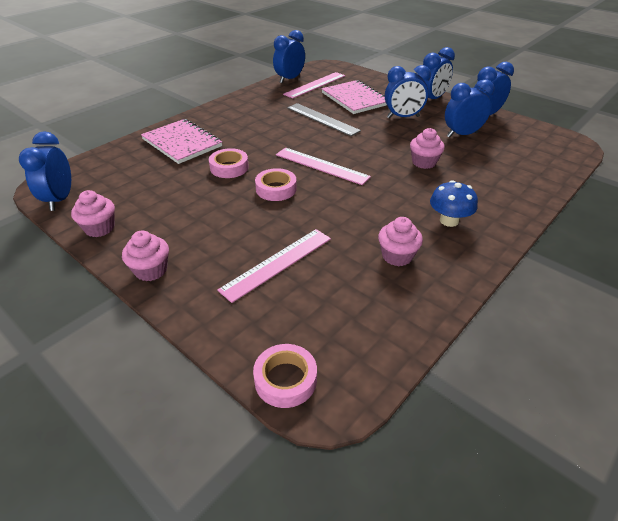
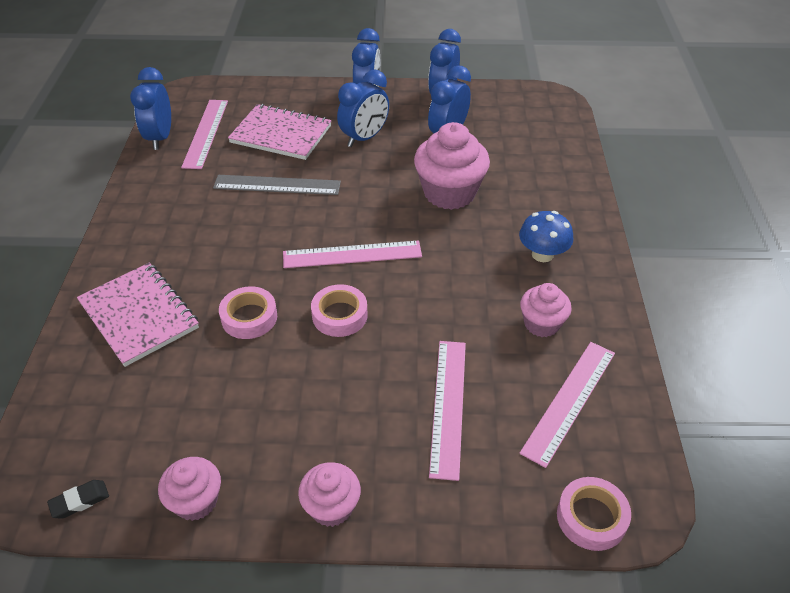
camera: 40 degrees left, 5 degrees up
blue clock [19,131,71,211] -> black eraser [47,480,109,519]
pink notebook [141,119,222,164] -> pink notebook turned 45 degrees clockwise [77,263,199,367]
pink cupcake [410,128,445,169] -> pink cupcake [414,122,490,210], size x1.74
none -> pink ruler [519,342,615,468]

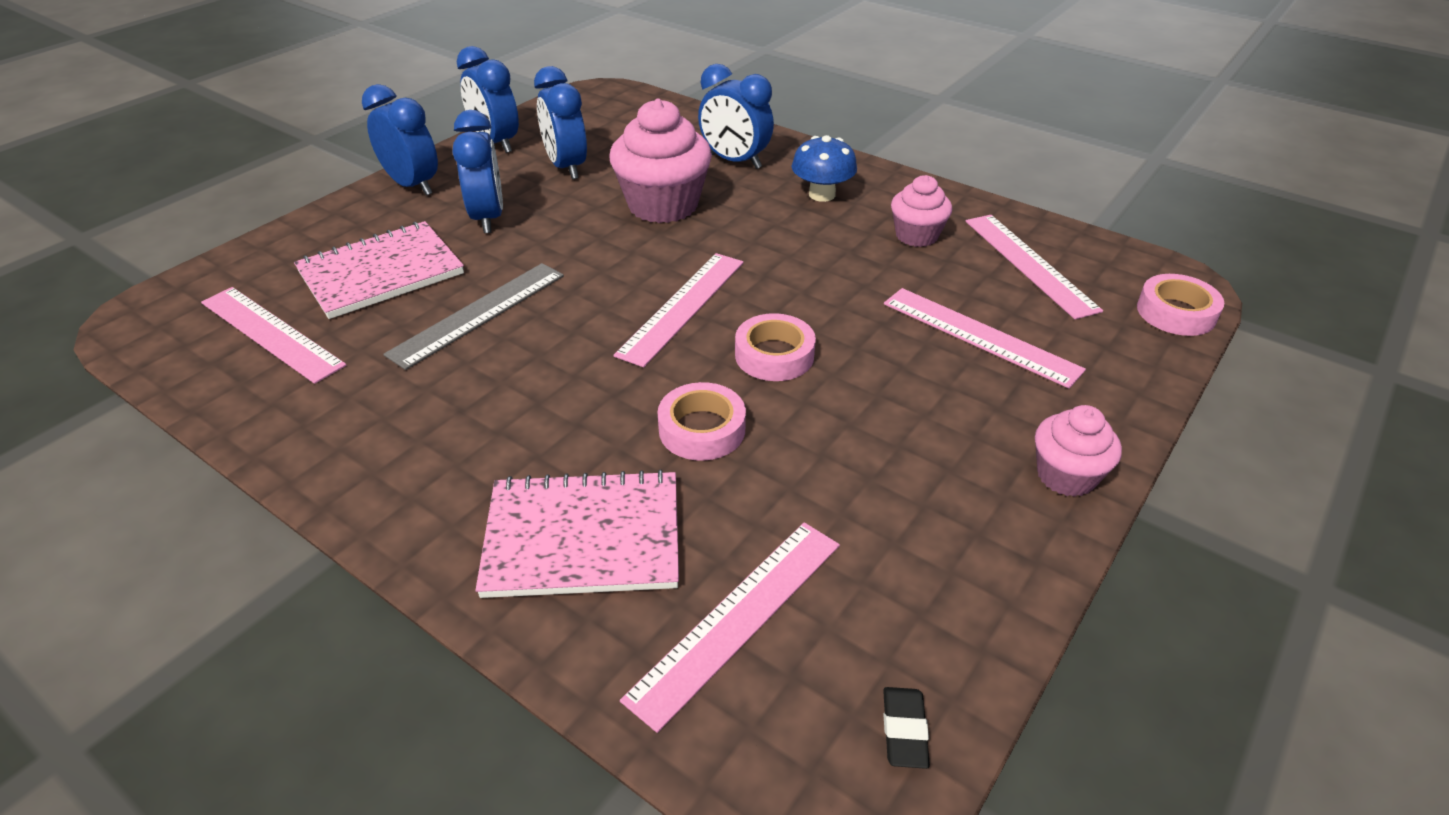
camera: 55 degrees left, 5 degrees down
blue clock [130,67,171,150] -> blue clock moved to [698,64,774,169]
pink cupcake [158,457,221,521] -> none
none -> pink ruler [620,522,840,733]

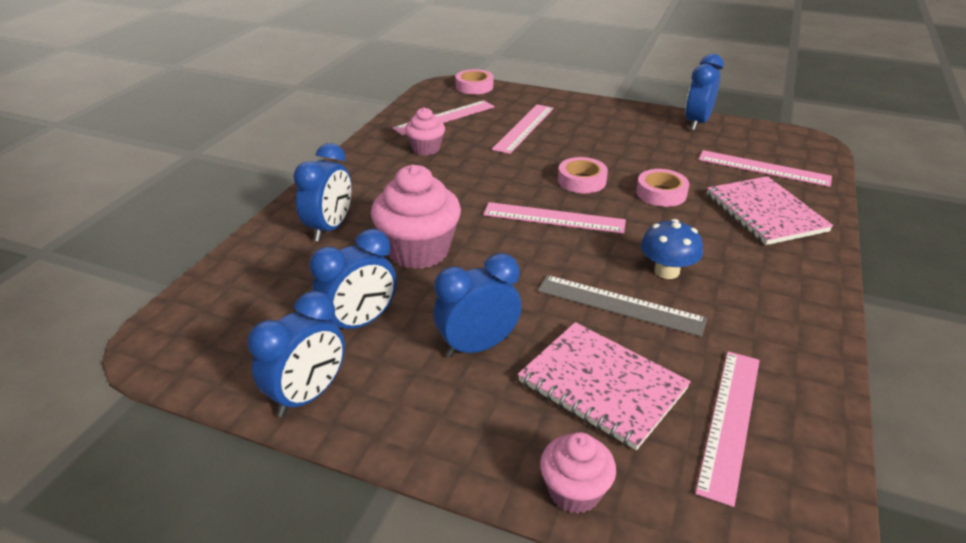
camera: 105 degrees left, 5 degrees down
blue clock [362,84,438,196] -> blue clock moved to [685,54,724,131]
blue mushroom [792,135,857,202] -> blue mushroom moved to [641,219,703,279]
black eraser [883,687,930,769] -> none
pink cupcake [1035,405,1122,497] -> pink cupcake moved to [540,432,616,514]

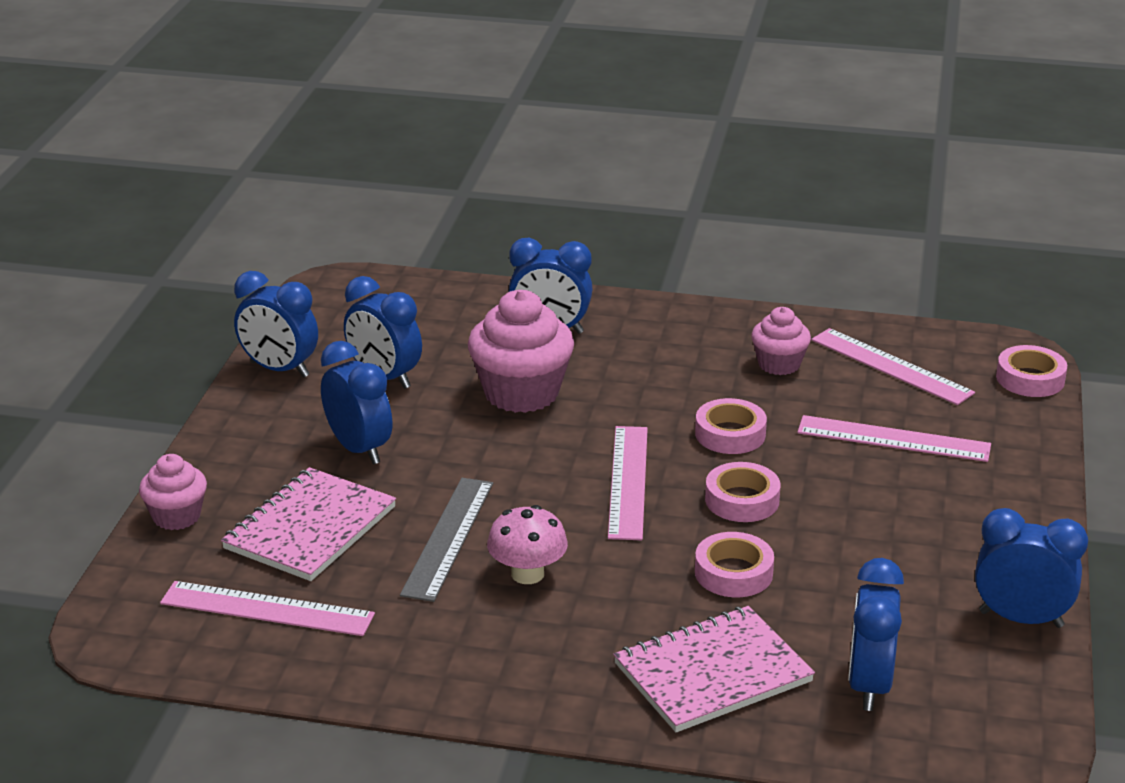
camera: 80 degrees right, 5 degrees down
blue mushroom [641,219,703,279] -> pink mushroom [487,505,568,584]
pink ruler [698,150,832,187] -> blue clock [848,558,904,711]
none -> pink tape [695,398,767,454]

